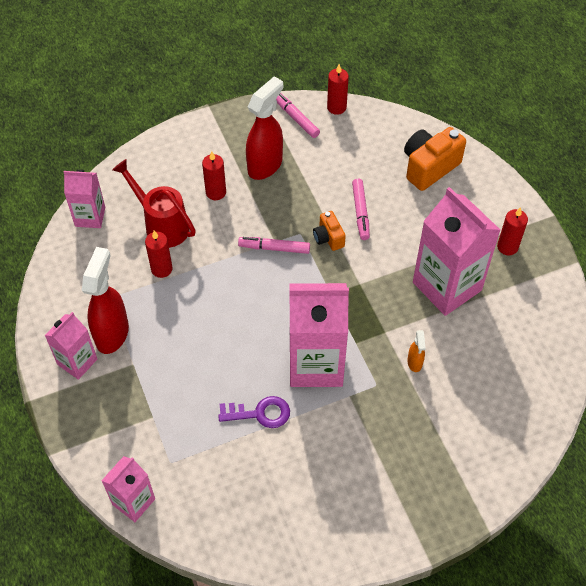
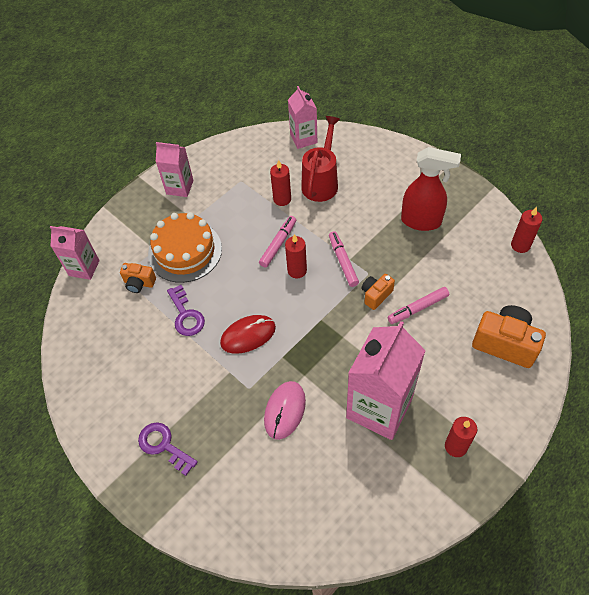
camera: 70 degrees right, 0 degrees up
red spray bottle [82,247,129,354] -> none
red candle [202,151,226,200] -> red candle moved to [285,234,307,278]
pink marker [276,93,320,138] -> pink marker moved to [259,216,296,268]
pink carton [289,283,349,387] -> red mouse [220,315,276,354]
orange spray bottle [407,330,426,372] -> pink mouse [264,381,306,440]
none -> orange camera [120,263,156,293]
none -> purple key [138,422,198,476]
none -> orange cake [148,212,222,283]

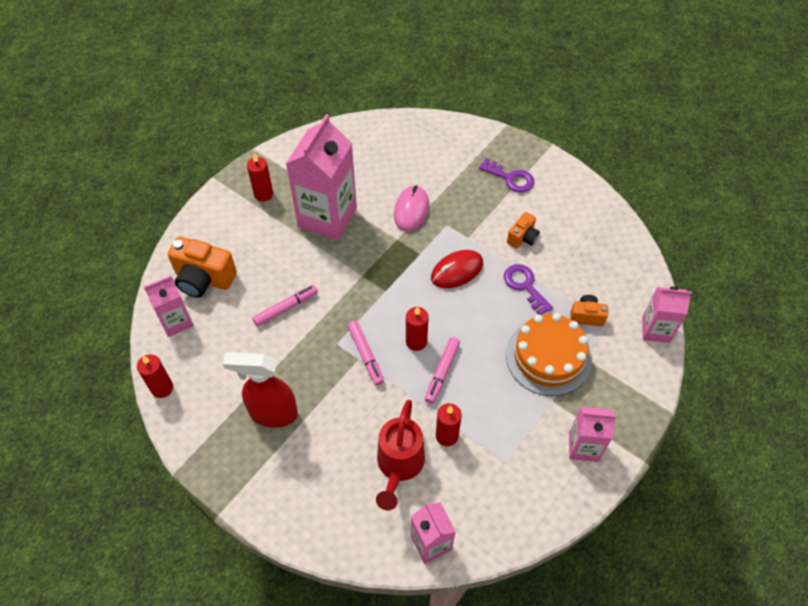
camera: 170 degrees right, 0 degrees up
orange camera [362,274,395,310] -> orange camera moved to [507,212,540,248]
none -> pink carton [144,276,194,337]

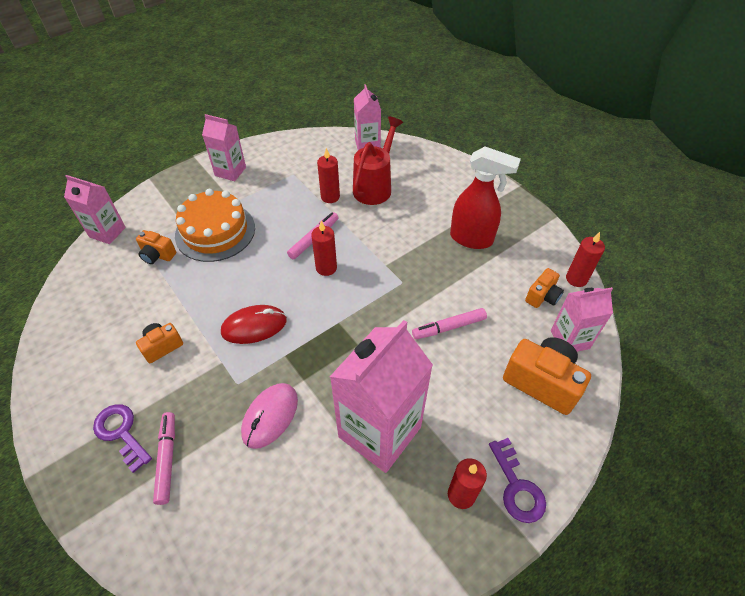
camera: 165 degrees left, 5 degrees down
pink marker [348,321,384,386] -> pink marker moved to [153,412,175,505]
purple key [504,264,553,315] -> purple key moved to [489,438,546,523]
none -> orange camera [525,268,564,308]

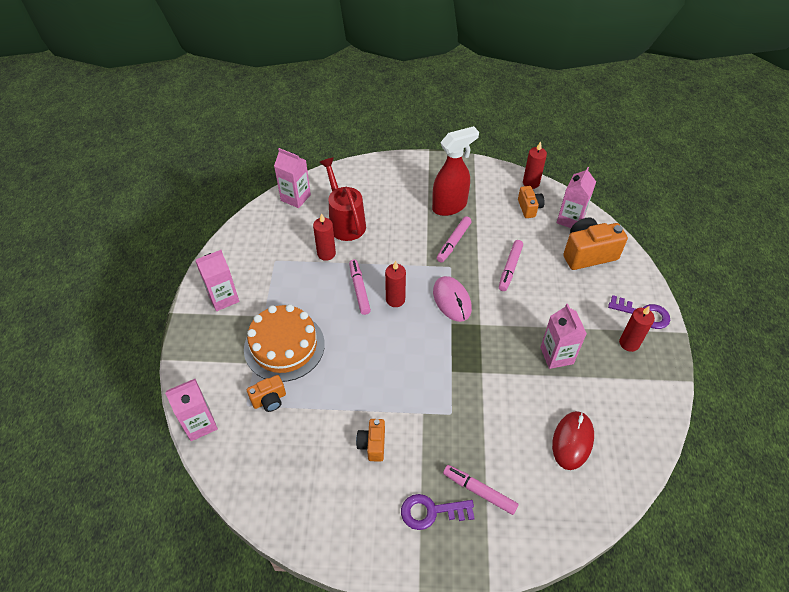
camera: 50 degrees left, 0 degrees up
red mouse [221,305,287,344] -> red mouse moved to [552,411,594,470]
pink mouse [241,383,298,449] -> pink mouse moved to [433,276,472,322]
pink carton [330,320,433,473] -> pink carton [540,304,587,369], size x0.55
none -> pink marker [437,216,472,263]

